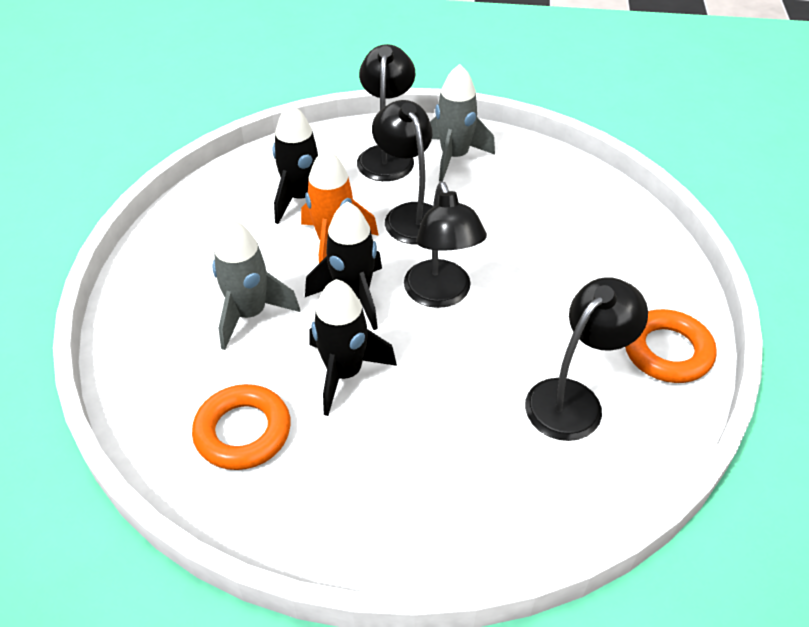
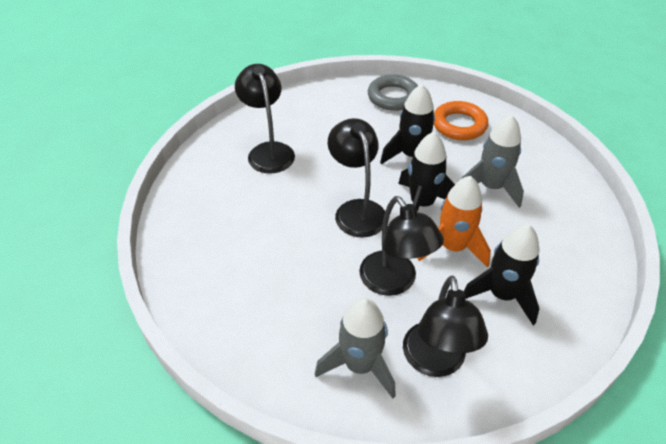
camera: 175 degrees right, 0 degrees up
black lamp [525,277,648,441] -> black lamp turned 120 degrees clockwise [235,64,295,173]
orange ring [625,309,717,383] -> none
none -> grey ring [368,74,418,111]

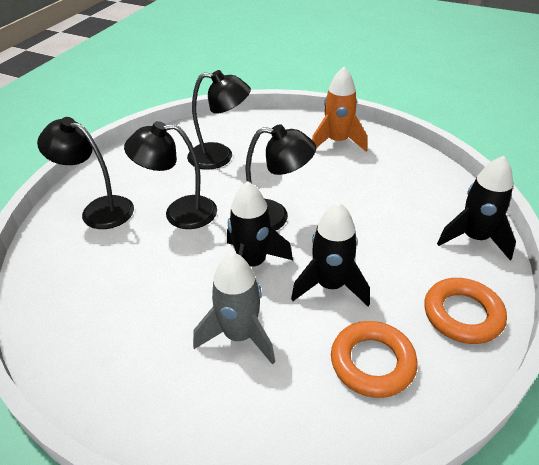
camera: 115 degrees right, 5 degrees down
black lamp [235,64,295,173] -> black lamp moved to [187,70,251,170]
grey rocket [315,298,396,399] -> none
grey ring [368,74,418,111] -> orange ring [424,278,507,344]
orange rocket [418,176,491,268] -> orange rocket moved to [312,67,367,152]
black rocket [464,225,540,325] -> black rocket moved to [437,156,516,260]

